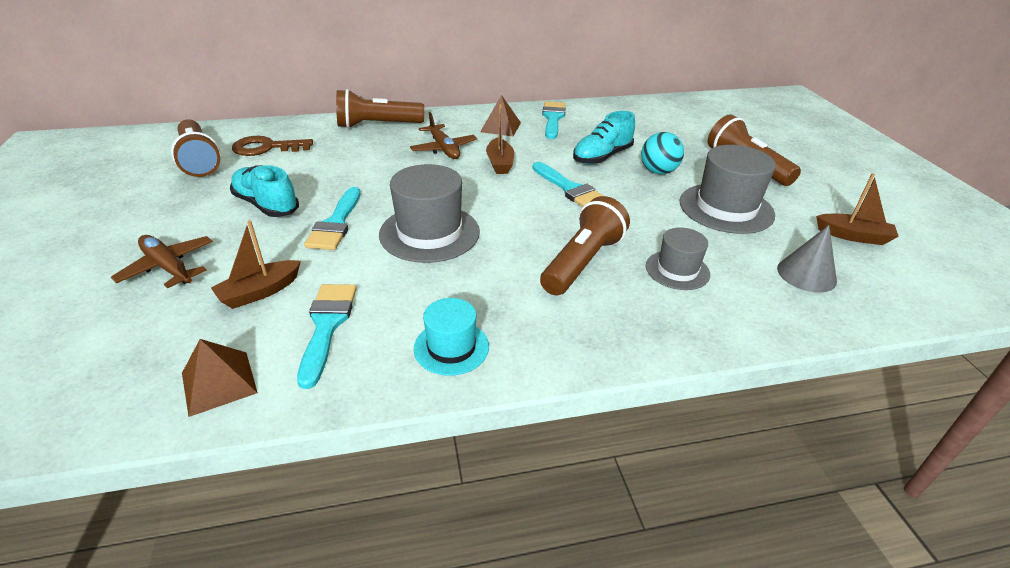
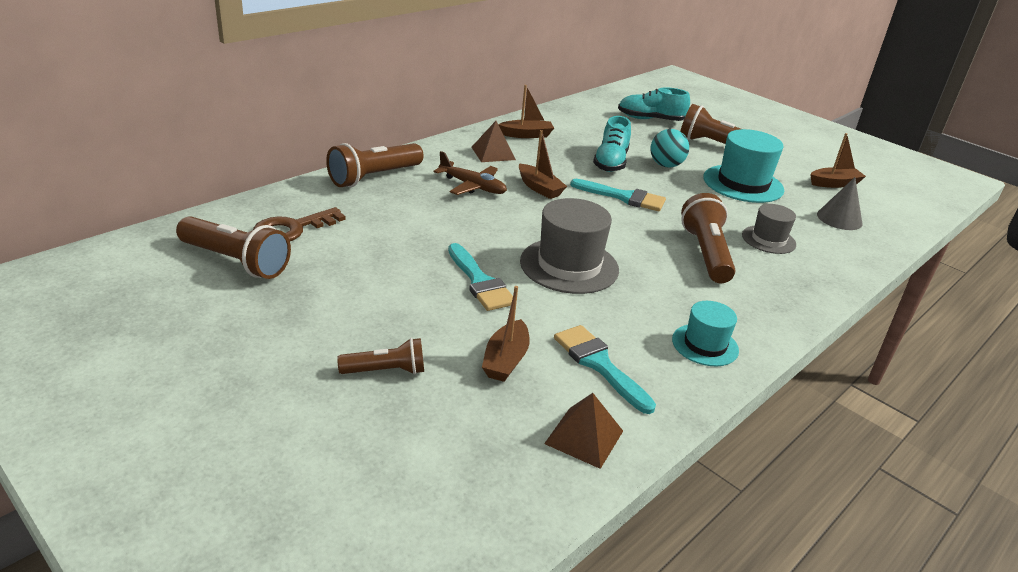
camera: 35 degrees left, 5 degrees down
brown plane [111,235,213,288] -> brown flashlight [337,338,424,374]
turquoise shoe [230,165,299,217] -> turquoise shoe moved to [618,88,690,121]
turquoise brush [542,101,566,139] -> brown boat [498,85,554,138]
grey hat [679,145,776,234] -> turquoise hat [703,129,784,203]

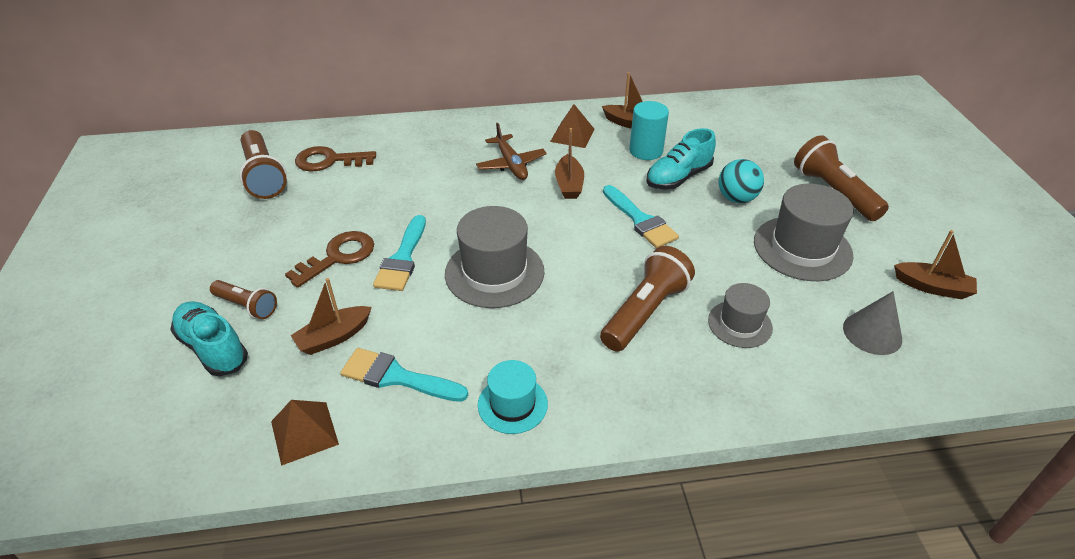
camera: 40 degrees right, 10 degrees up
brown flashlight [326,143,424,187] -> none
turquoise brush [554,325,656,414] -> turquoise brush turned 75 degrees counterclockwise [340,348,468,402]
turquoise shoe [618,88,690,121] -> turquoise shoe moved to [170,301,248,376]
turquoise hat [703,129,784,203] -> grey hat [754,183,854,281]
none -> brown key [285,231,374,288]
none -> turquoise cylinder [629,101,669,160]

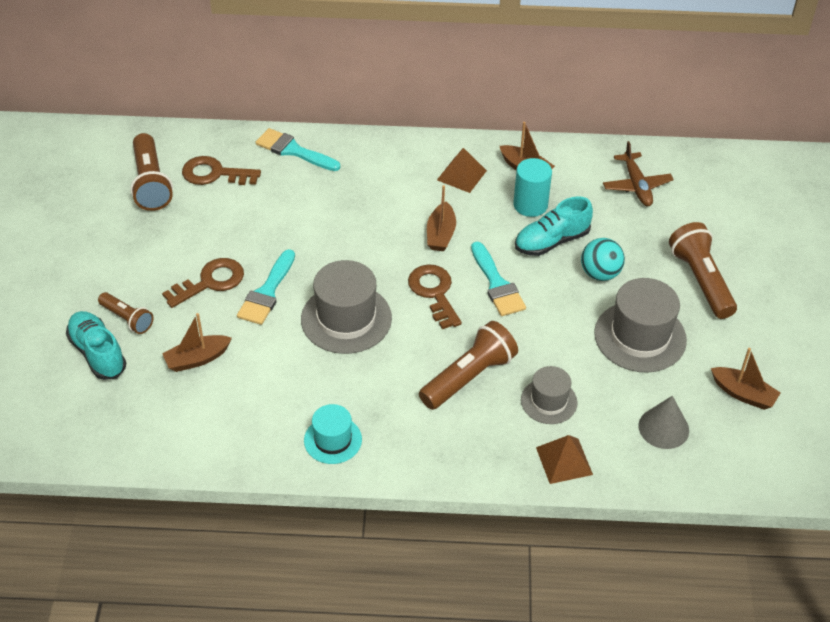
camera: 10 degrees right, 5 degrees up
brown pyramid [271,400,339,466] -> brown pyramid moved to [536,435,593,484]
turquoise brush [340,348,468,402] -> turquoise brush moved to [256,128,340,171]
brown plane [476,123,547,180] -> brown plane moved to [603,141,674,206]
none -> brown key [408,265,462,329]

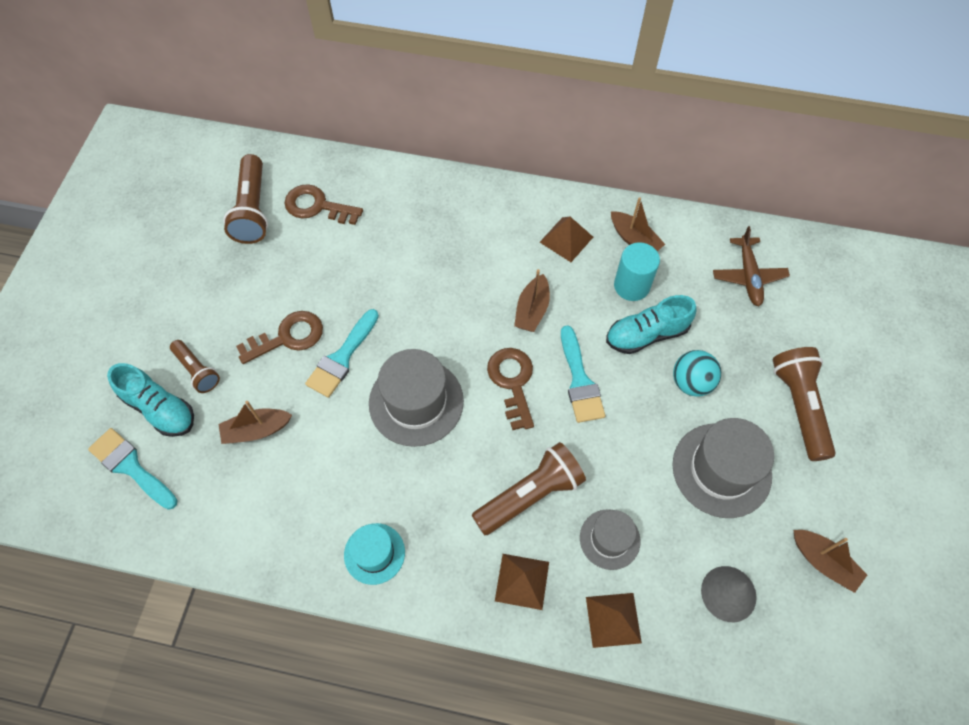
camera: 10 degrees right, 15 degrees up
turquoise shoe [66,311,126,380] -> turquoise shoe turned 150 degrees clockwise [107,363,194,437]
turquoise brush [256,128,340,171] -> turquoise brush moved to [88,428,178,510]
none -> brown pyramid [495,554,549,610]

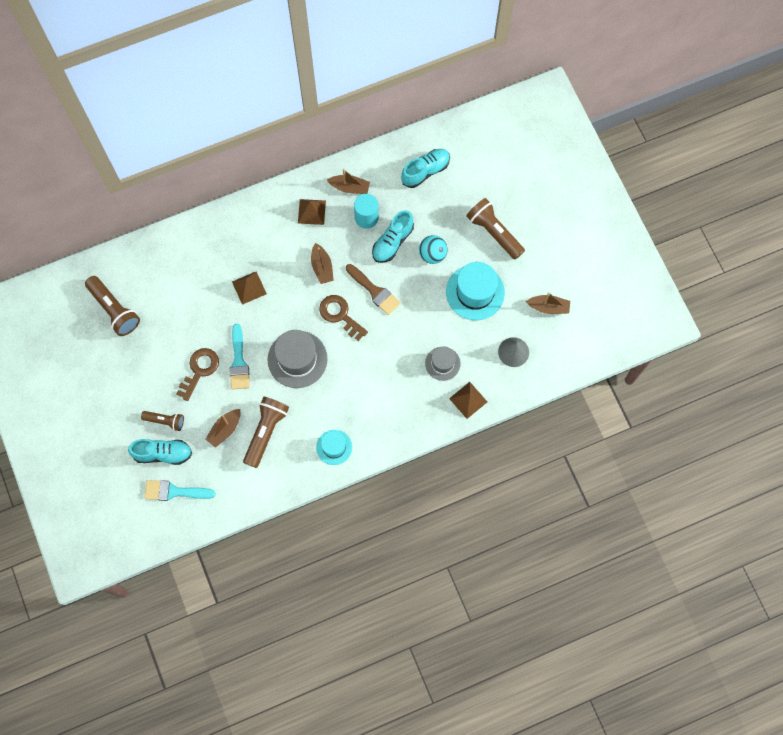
camera: 35 degrees left, 10 degrees up
brown key [285,184,363,225] -> none
brown flashlight [472,442,586,535] -> brown flashlight moved to [243,397,289,468]
brown pyramid [495,554,549,610] -> brown pyramid moved to [232,271,267,305]
turquoise brush [561,325,605,423] -> brown brush [346,264,401,315]
grey hat [672,418,774,518] -> turquoise hat [446,262,505,320]
brown plane [713,226,790,306] -> turquoise shoe [401,149,450,188]

